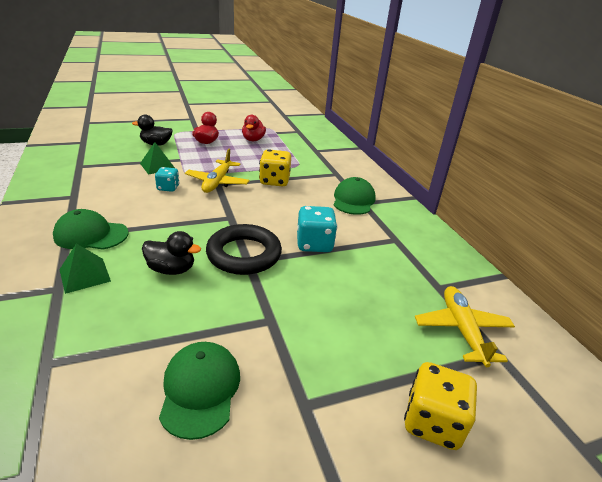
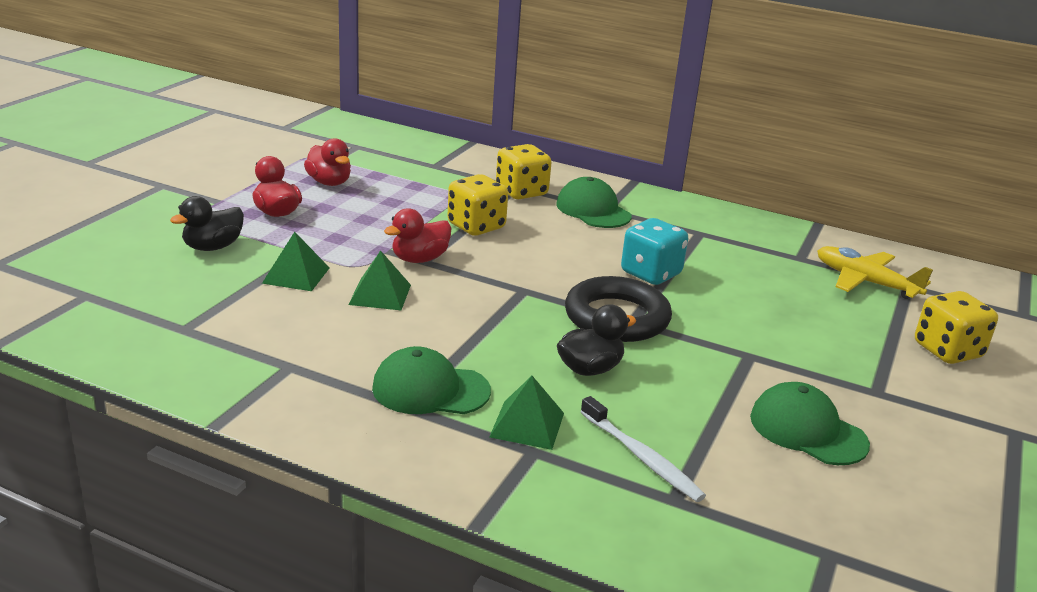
camera: 45 degrees left, 5 degrees down
green cap [53,209,128,250] -> green cap turned 45 degrees clockwise [372,346,491,414]
turquoise dice [155,167,180,192] -> green pyramid [349,250,411,310]
yellow plane [185,149,250,193] -> red duck [384,208,452,263]
none -> yellow dice [496,144,552,199]
none -> white toothbrush [581,396,706,502]

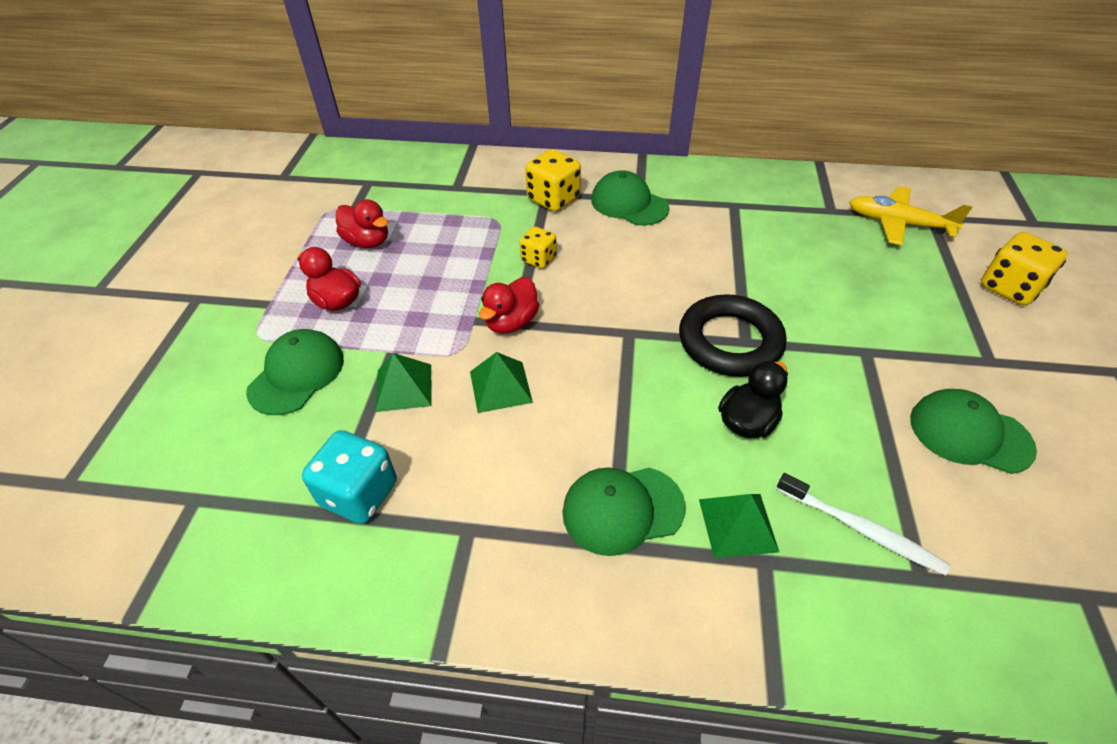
camera: 15 degrees left, 20 degrees up
black duck [170,196,244,251] -> green cap [246,329,344,415]
yellow dice [447,174,508,236] -> yellow dice [519,227,557,268], size x0.62
turquoise dice [621,218,688,285] -> turquoise dice moved to [302,430,397,524]

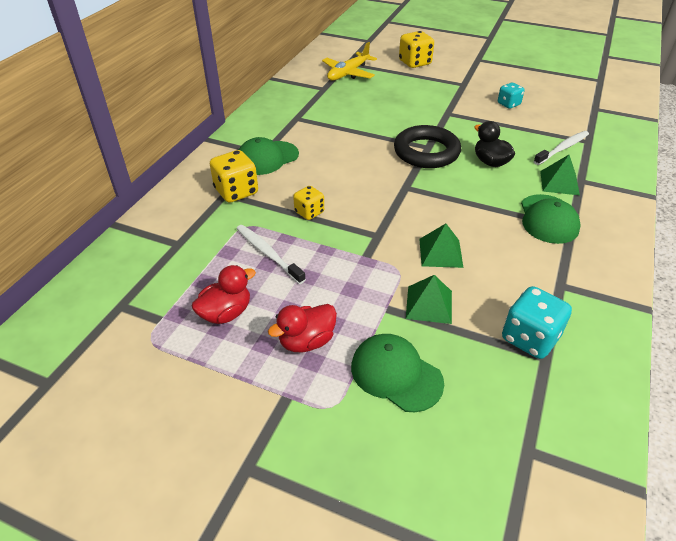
camera: 75 degrees left, 5 degrees down
red duck [479,277,539,334] -> none
green cap [910,389,1037,474] -> turquoise dice [498,83,524,109]
none -> white toothbrush [236,225,306,284]

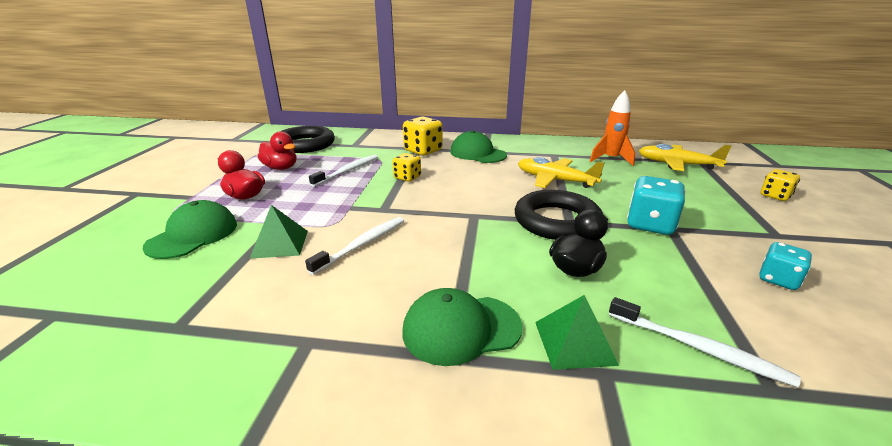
camera: 75 degrees right, 15 degrees down
yellow dice [399,31,434,68] -> yellow dice [761,169,800,201], size x0.62
green pyramid [419,224,463,268] -> white toothbrush [305,217,404,275]
turquoise dice [502,286,572,359] -> turquoise dice moved to [627,176,685,235]
none -> black ring [282,126,335,153]
none -> yellow plane [518,157,604,188]
none -> orange rocket [589,90,635,166]

